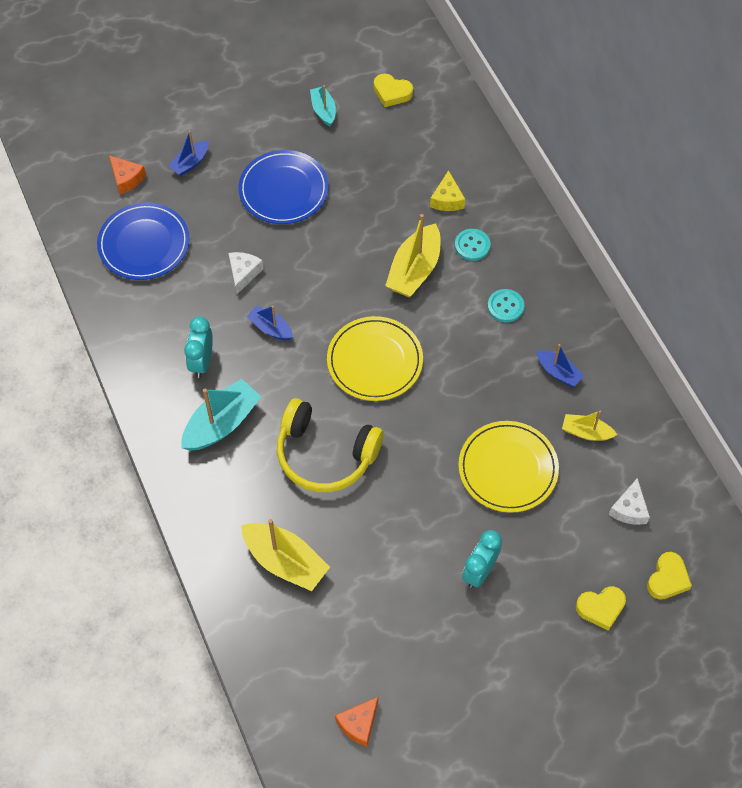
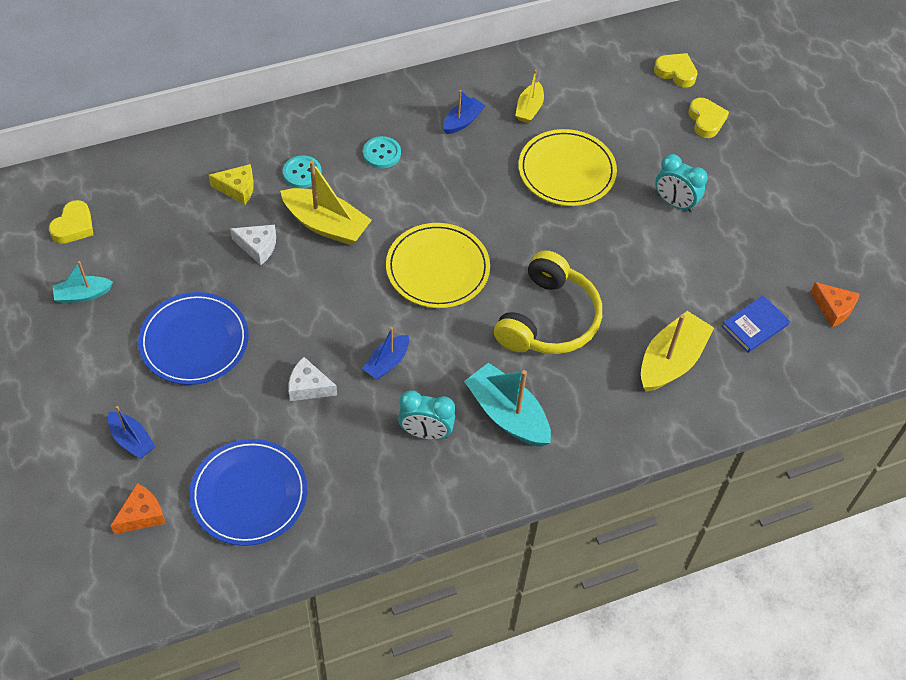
camera: 90 degrees left, 5 degrees down
white cheese [609,478,650,525] -> white cheese moved to [230,225,276,265]
none -> blue book [722,295,790,353]

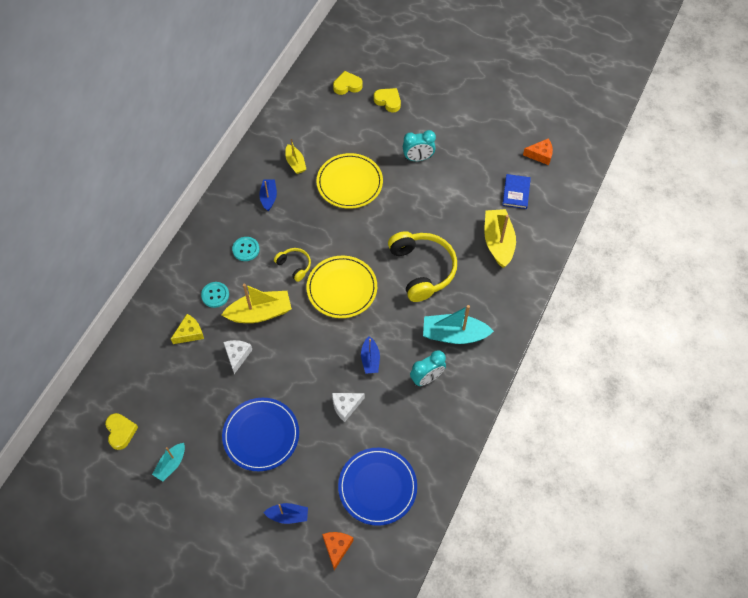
camera: 40 degrees left, 5 degrees up
white cheese [230,225,276,265] -> white cheese turned 60 degrees counterclockwise [223,340,252,374]
none -> yellow headphones [274,248,311,282]

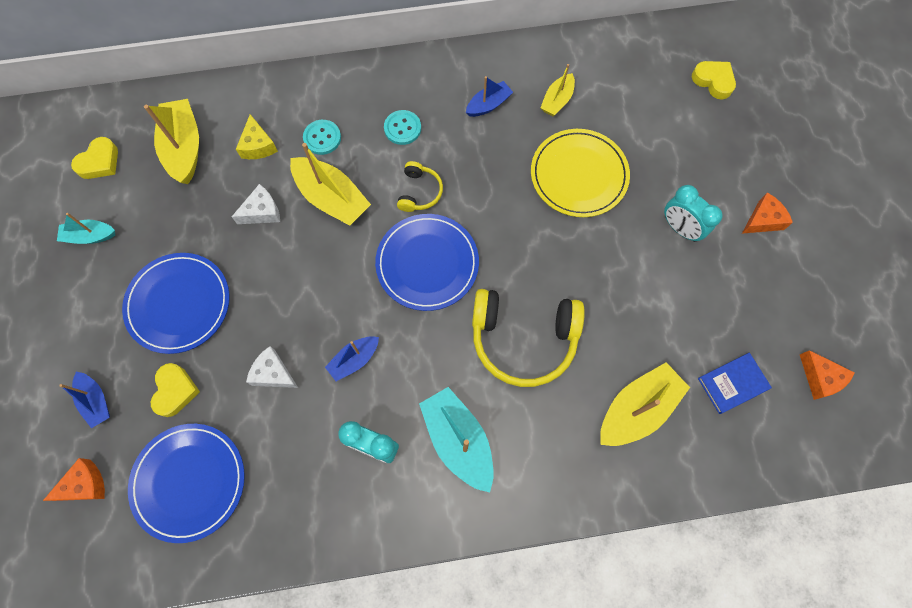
camera: 55 degrees right, 10 degrees up
yellow cheese [171,314,204,344] -> yellow cheese turned 60 degrees clockwise [236,114,278,159]
yellow plate [307,256,377,318] -> blue plate [375,214,479,311]
yellow heart [374,88,401,112] -> yellow heart moved to [151,363,200,417]
yellow headphones [388,231,457,302] -> yellow headphones turned 60 degrees clockwise [472,289,585,387]
none -> yellow boat [144,99,199,184]
none -> orange cheese [742,193,793,234]

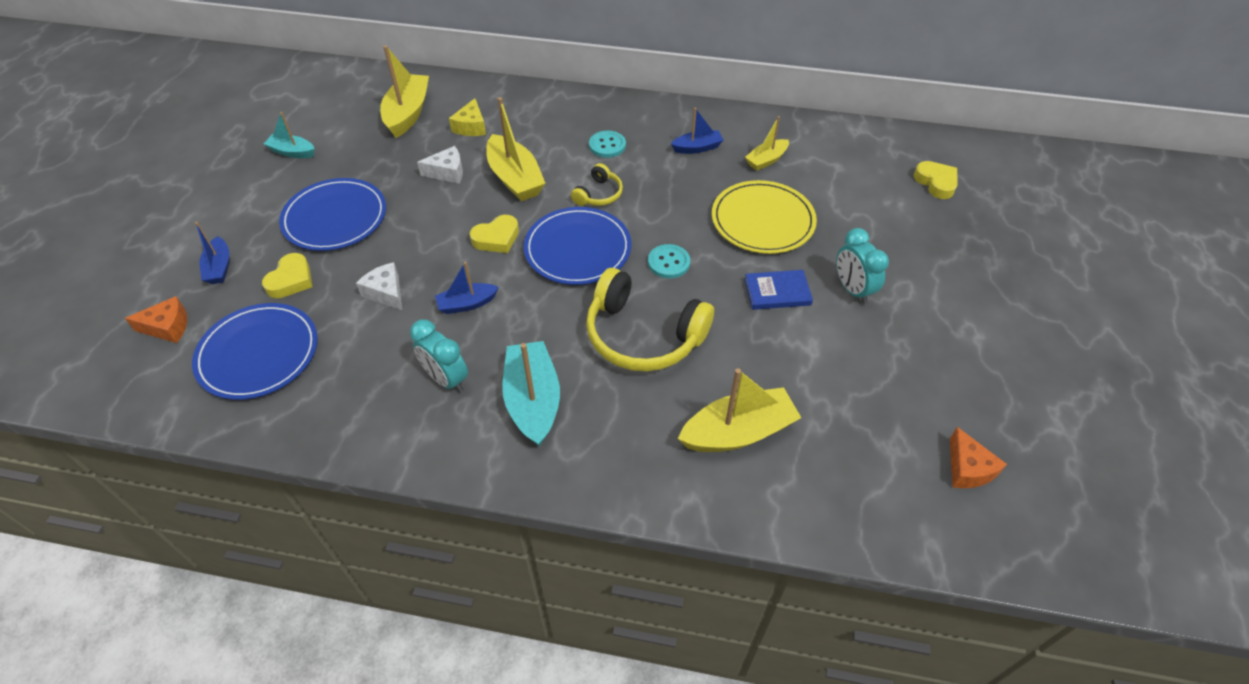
camera: 20 degrees right, 20 degrees down
yellow heart [71,137,118,179] -> yellow heart moved to [470,215,519,253]
turquoise button [303,120,341,155] -> turquoise button moved to [648,244,690,278]
blue book [698,353,772,414] -> blue book moved to [745,270,813,310]
orange cheese [742,193,793,234] -> none

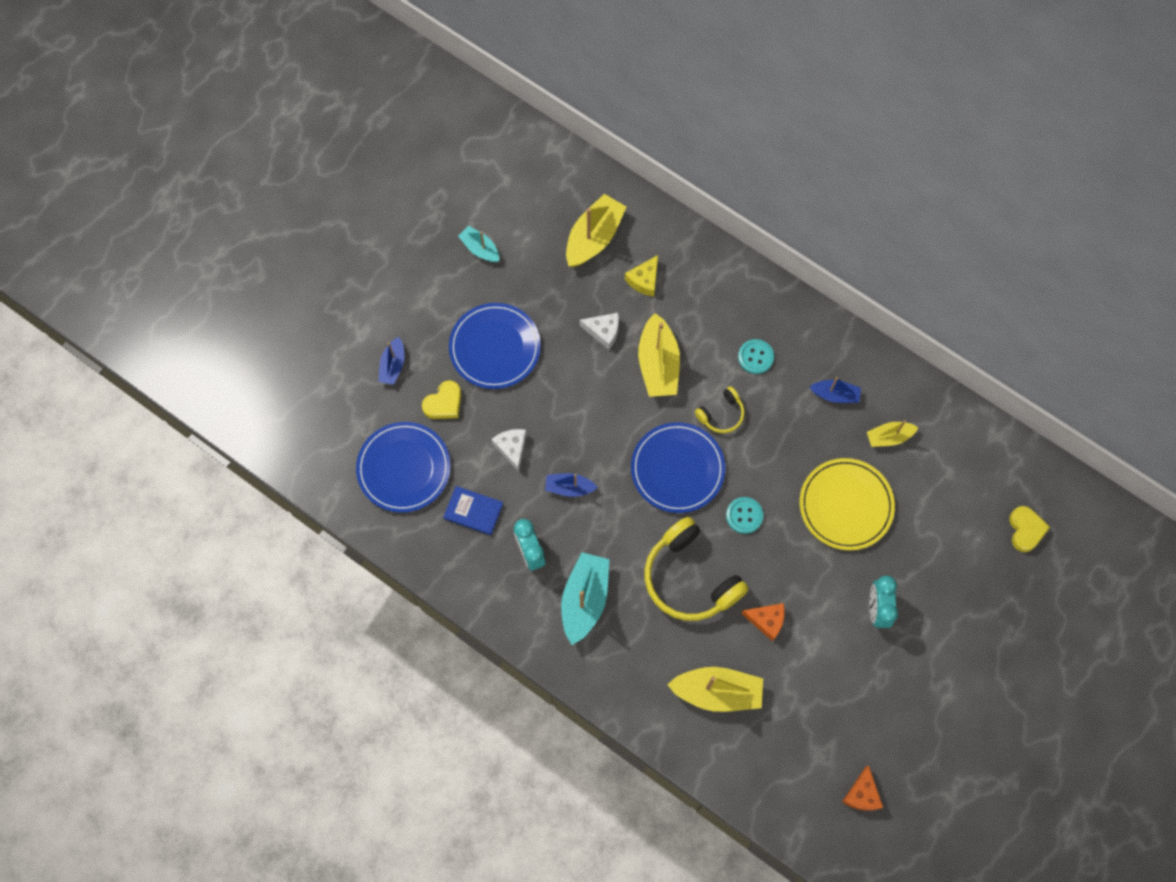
camera: 25 degrees right, 20 degrees up
orange cheese [125,296,187,343] -> orange cheese moved to [741,603,785,641]
yellow heart [470,215,519,253] -> none
blue book [745,270,813,310] -> blue book moved to [444,486,503,535]

